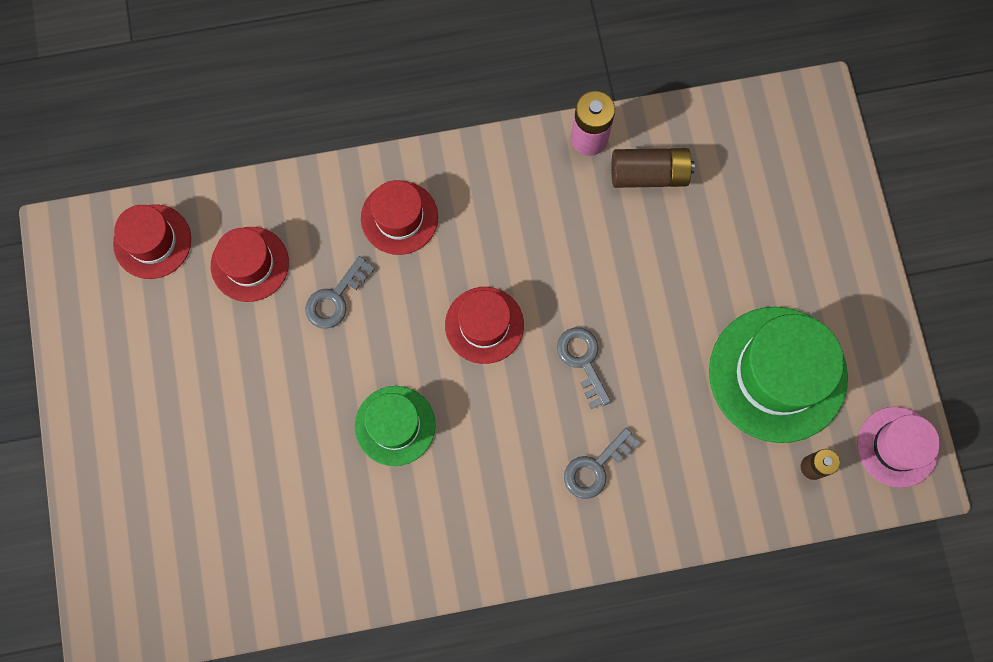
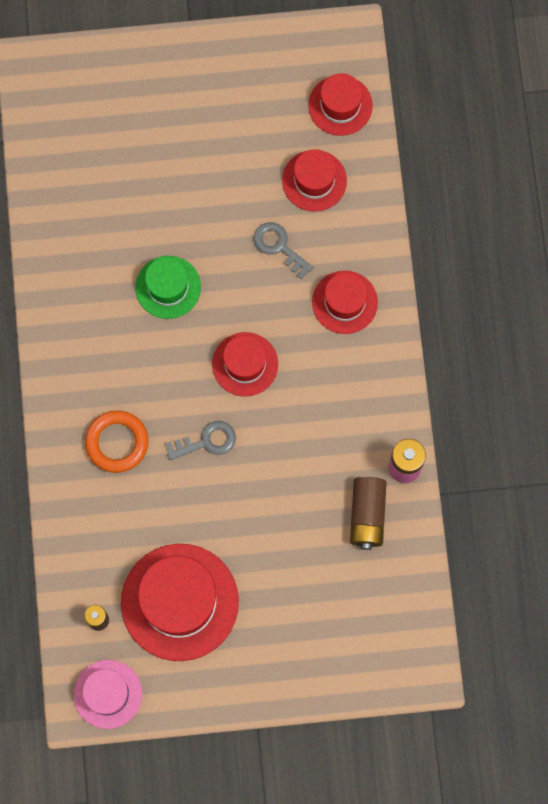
camera: 95 degrees right, 0 degrees up
grey key [564,428,640,499] -> orange ring [85,410,149,473]
green hat [709,307,848,443] -> red hat [121,544,239,661]

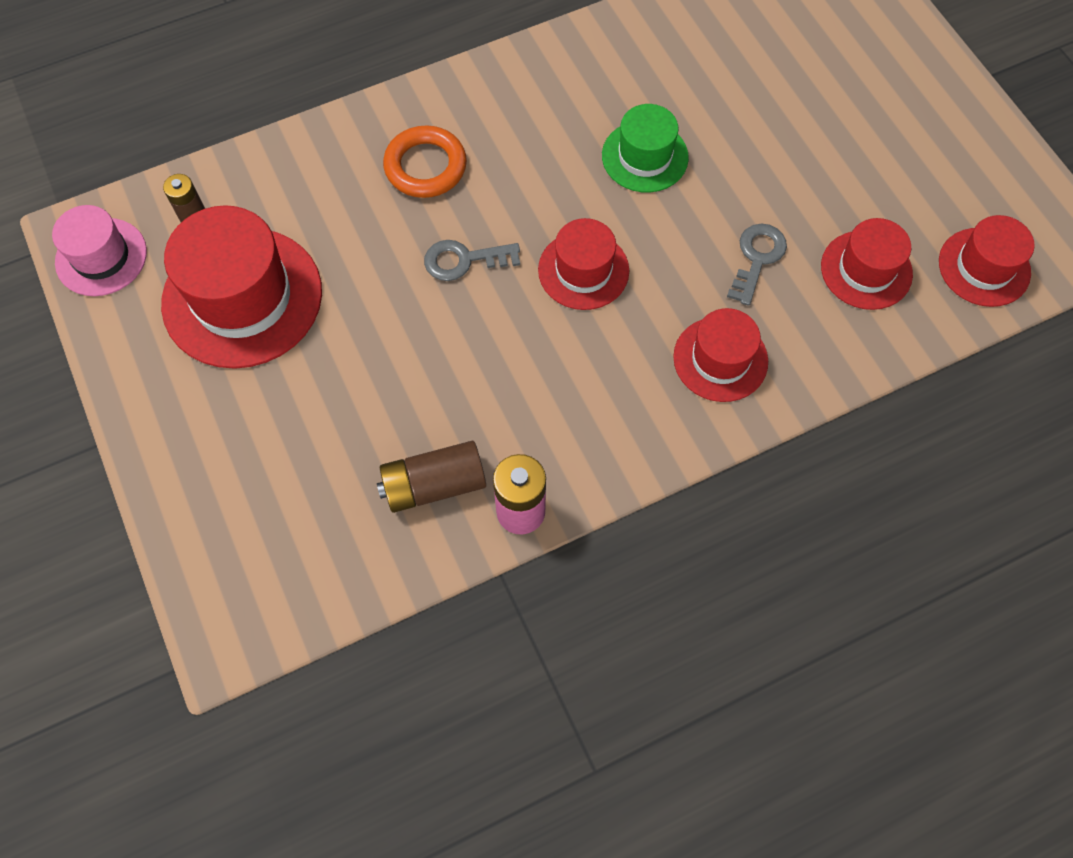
camera: 70 degrees right, 10 degrees down
grey key [165,421,236,460] -> grey key turned 120 degrees clockwise [424,240,520,281]

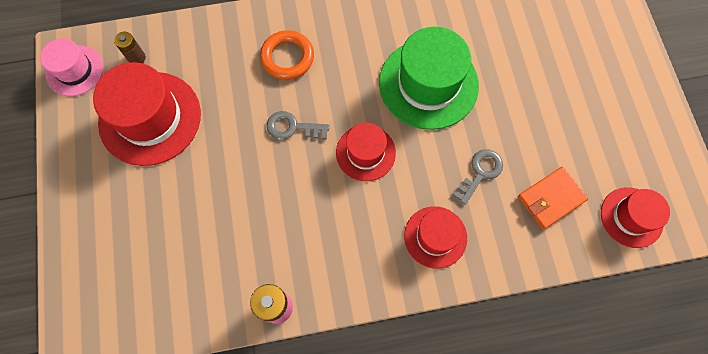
camera: 15 degrees right, 5 degrees up
brown battery [377,441,486,513] -> none
green hat [602,104,689,192] -> green hat [379,27,479,130], size x1.73
red hat [821,218,913,310] -> orange wallet [518,167,588,230]

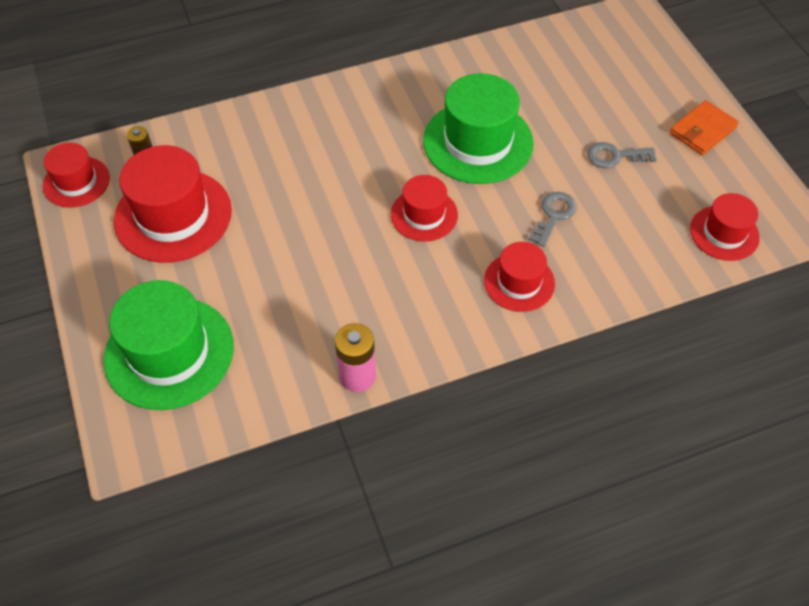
camera: 10 degrees left, 15 degrees down
pink hat [40,38,103,96] -> red hat [43,143,110,208]
orange ring [260,30,314,80] -> none
grey key [267,111,330,140] -> grey key moved to [587,142,656,168]
orange wallet [518,167,588,230] -> orange wallet moved to [670,100,739,155]
none -> green hat [103,280,234,410]

